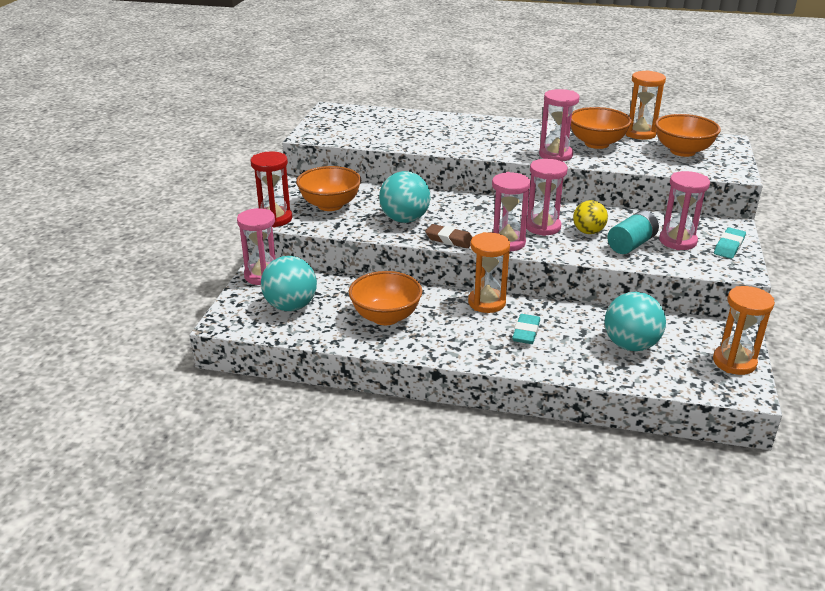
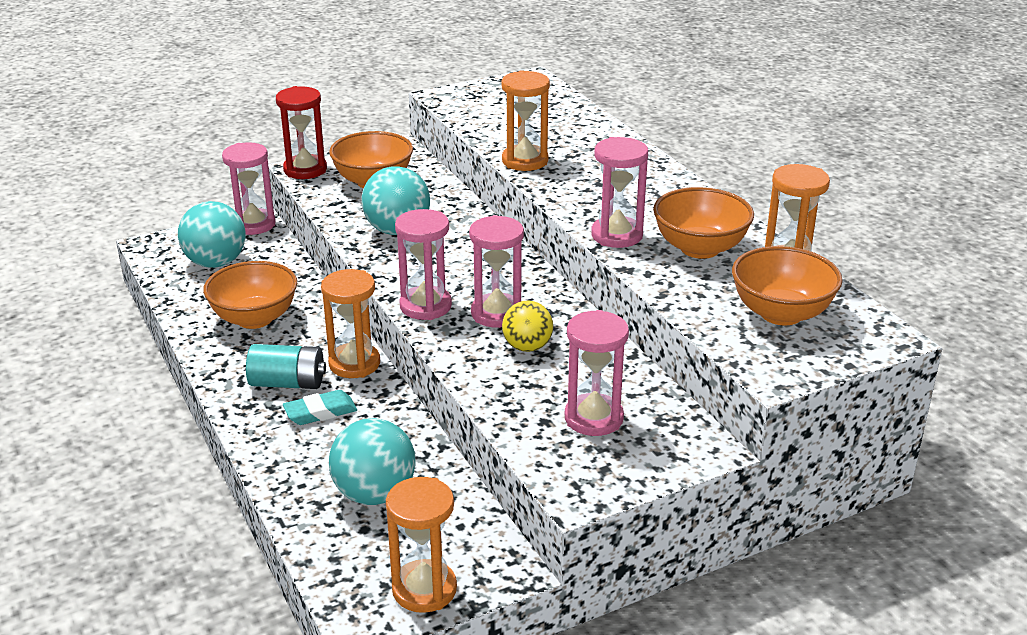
camera: 50 degrees right, 0 degrees up
brown eraser [425,224,473,248] -> none
turquoise battery [607,210,659,254] -> turquoise battery moved to [246,344,326,389]
turquoise eraser [714,227,746,259] -> none
none -> orange hourglass [502,70,550,171]

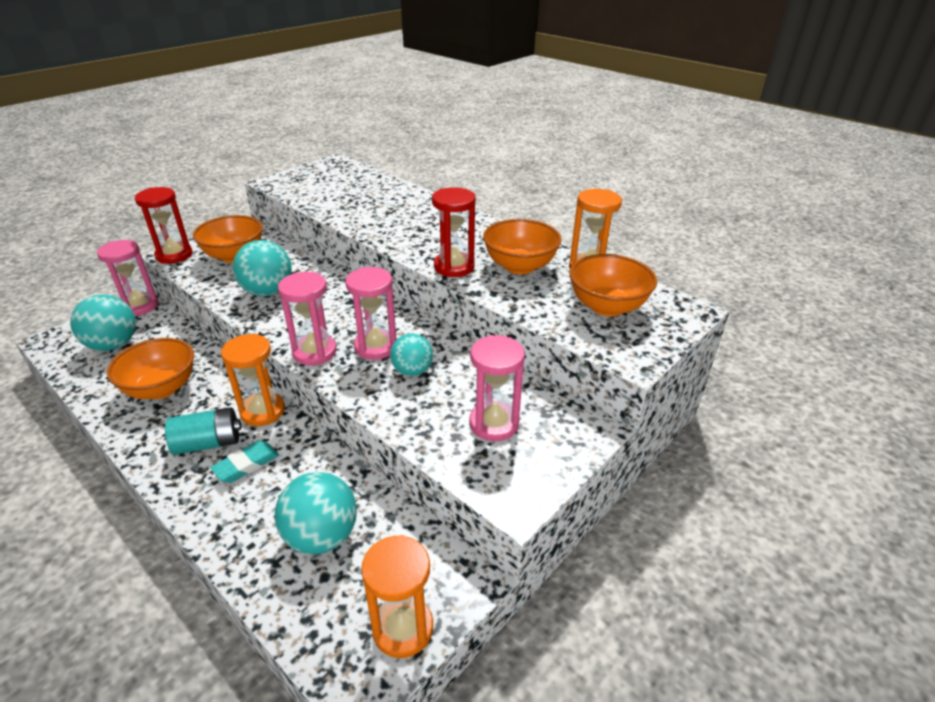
camera: 20 degrees left, 5 degrees up
orange hourglass [502,70,550,171] -> none
yellow ball [502,301,553,352] -> turquoise ball [390,334,433,376]
pink hourglass [591,137,648,248] -> red hourglass [432,187,476,277]

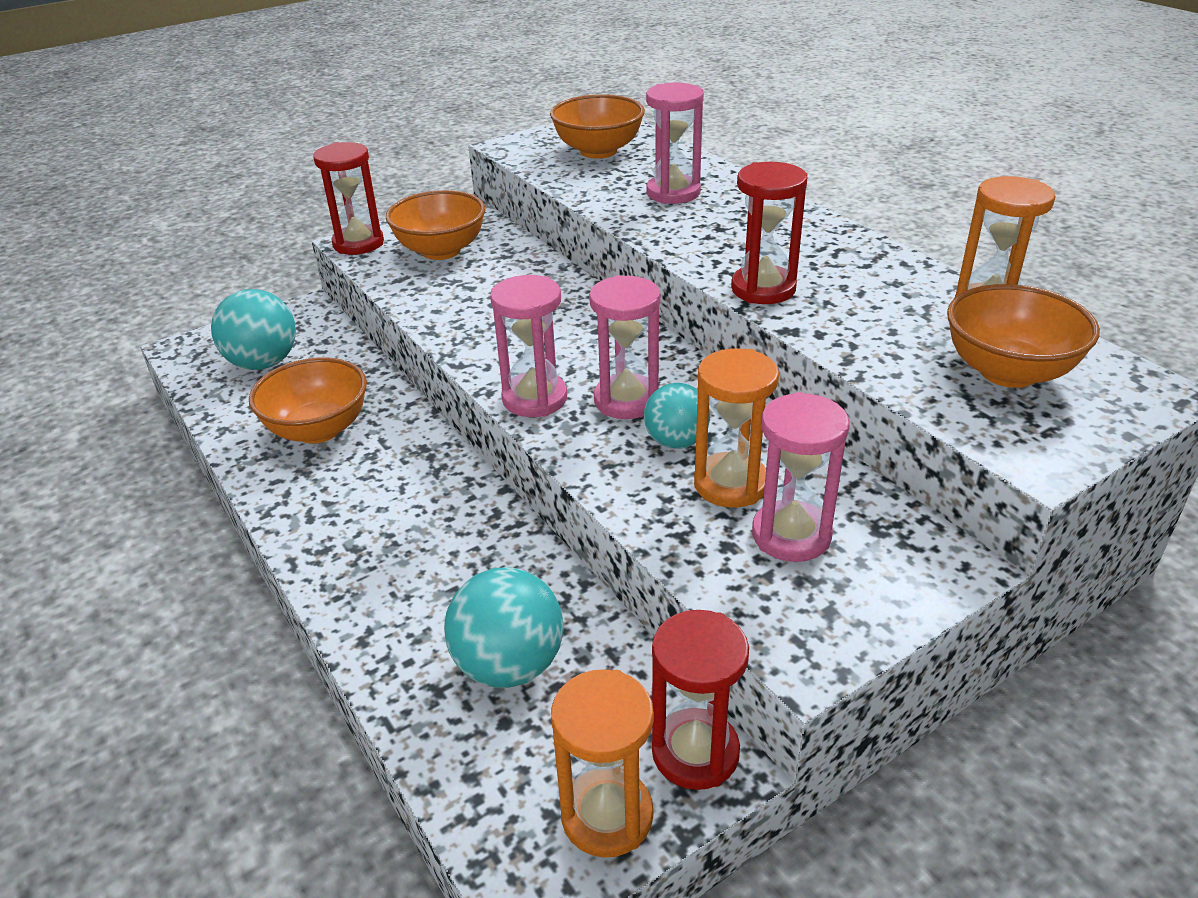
camera: 15 degrees right, 0 degrees up
pink hourglass [97,240,159,316] -> pink hourglass moved to [646,83,704,204]
turquoise battery [165,407,241,455] -> none
turquoise eraser [210,441,279,483] -> none
orange hourglass [221,334,285,426] -> orange hourglass moved to [694,348,779,508]
turquoise ball [233,240,292,297] -> none
orange bowl [483,219,561,274] -> orange bowl moved to [550,94,645,159]
none -> red hourglass [652,610,749,790]

